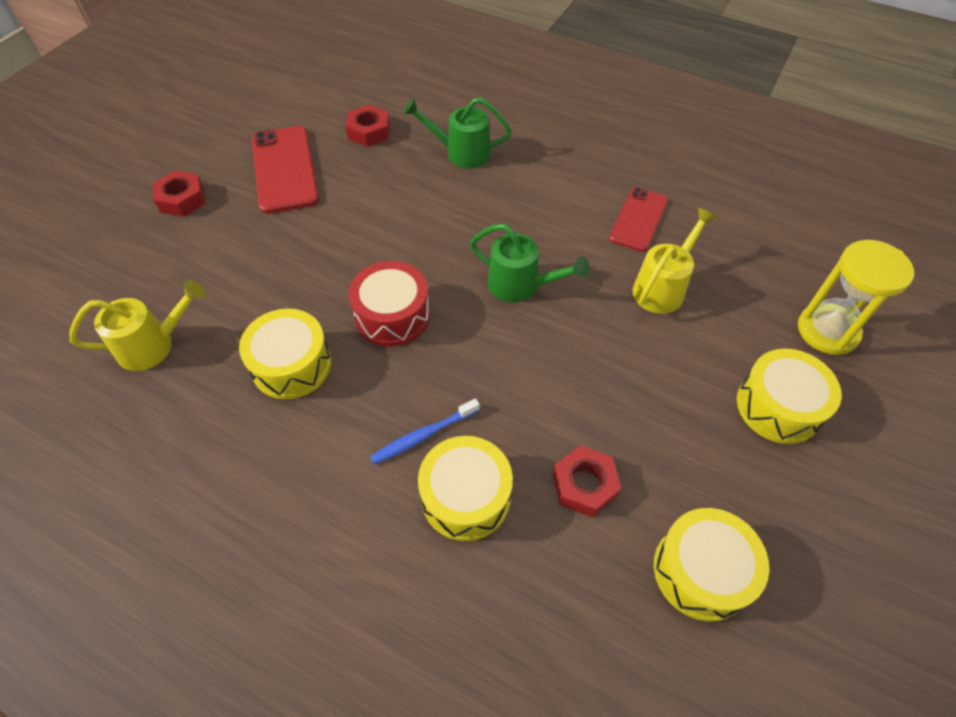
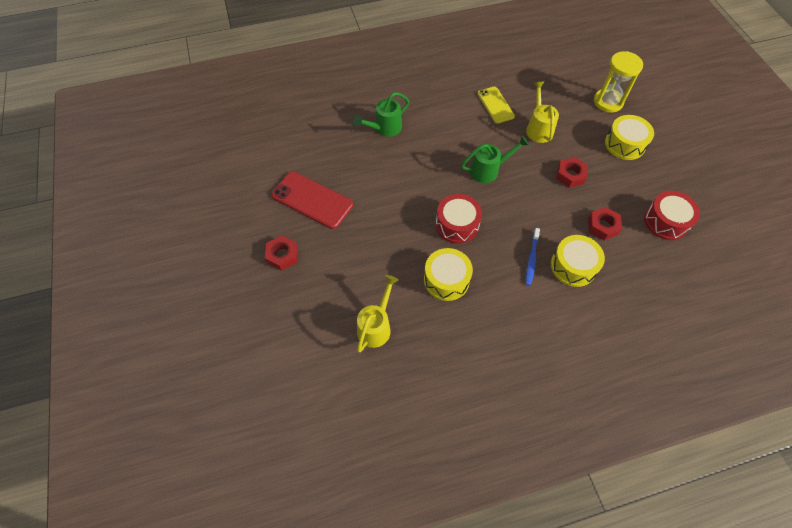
camera: 45 degrees left, 5 degrees up
red nut [346,104,390,147] -> red nut moved to [556,157,588,188]
red phone [609,187,668,252] -> yellow phone [477,87,515,124]
yellow drum [654,508,769,622] -> red drum [644,191,700,240]

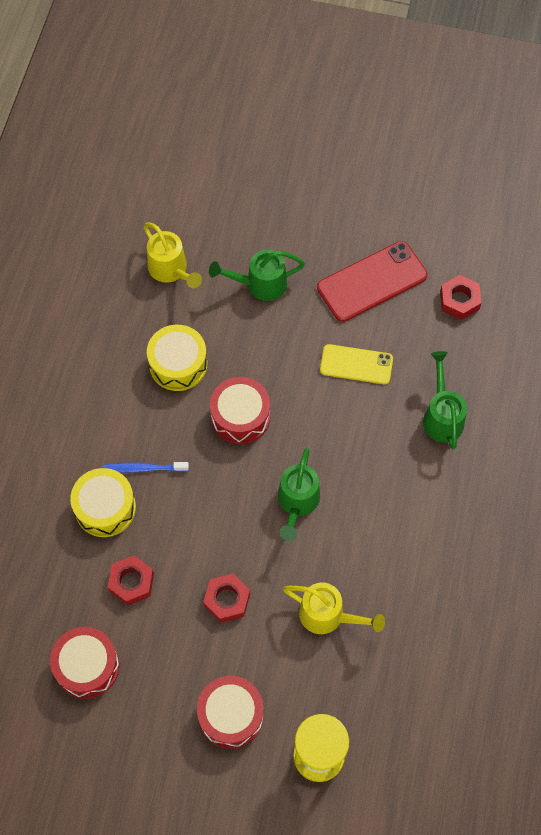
camera: 120 degrees right, 5 degrees up
red nut [265,235,298,271] -> red nut moved to [440,275,482,320]
yellow phone [477,87,515,124] -> yellow phone moved to [320,344,393,384]
blue toothbrush [526,228,540,286] -> blue toothbrush turned 45 degrees counterclockwise [103,462,189,473]
yellow drum [605,115,654,160] -> red drum [197,676,264,749]
none -> green watering can [209,249,305,301]

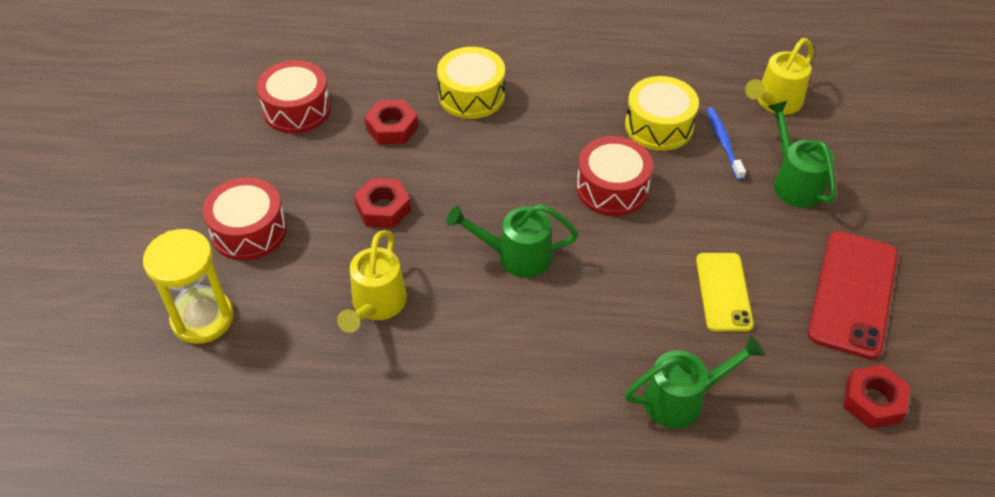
camera: 80 degrees right, 15 degrees down
blue toothbrush [103,462,189,473] -> blue toothbrush moved to [706,107,746,180]
red phone [317,241,427,322] -> red phone turned 60 degrees clockwise [808,231,898,360]

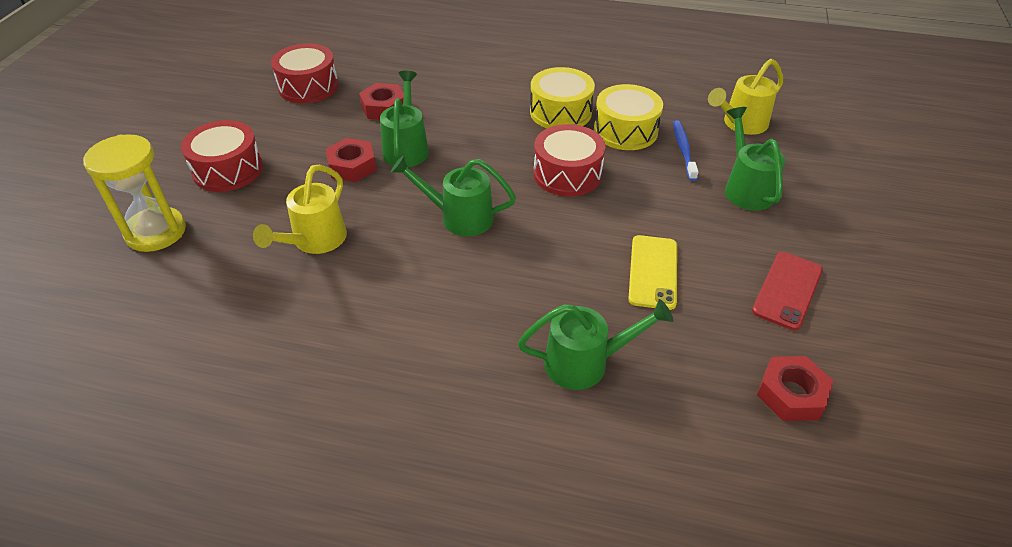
camera: 10 degrees right, 5 degrees down
yellow drum [437,47,505,119] -> yellow drum moved to [530,67,595,128]
red phone [808,231,898,360] -> red phone [752,252,823,331], size x0.65
none -> green watering can [380,71,429,167]

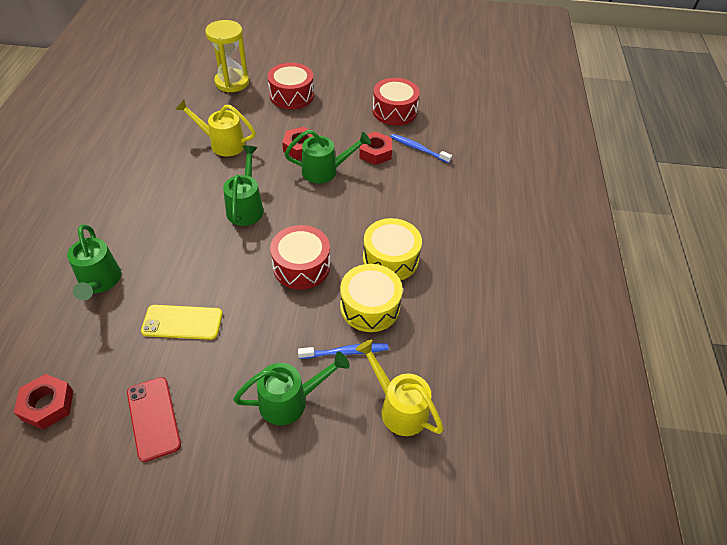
camera: 80 degrees right, 5 degrees up
red phone [752,252,823,331] -> red phone turned 45 degrees clockwise [127,377,181,462]
none -> blue toothbrush [390,134,452,163]

